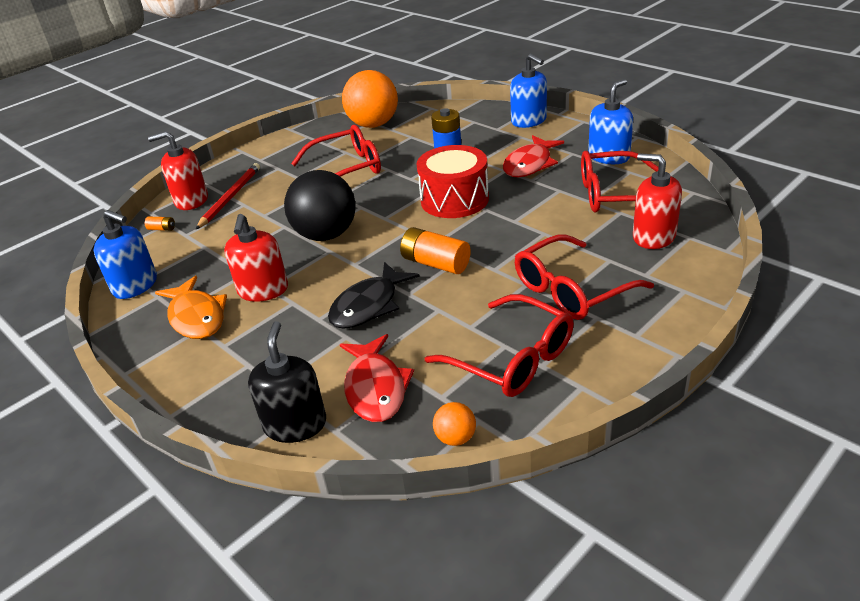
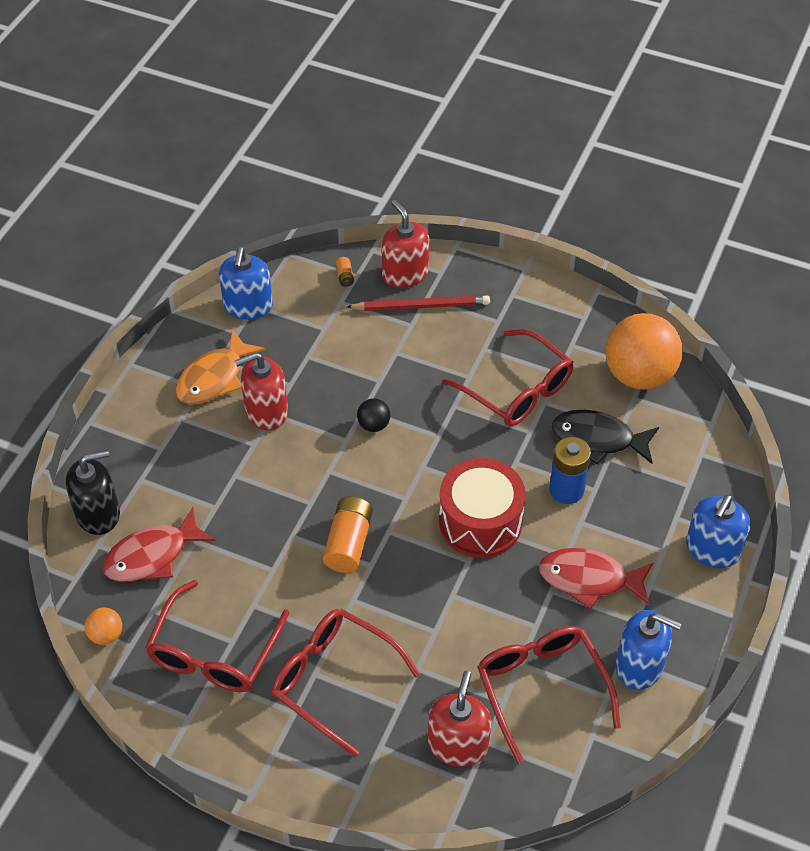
camera: 65 degrees right, 15 degrees up
black ball [284,170,356,241] -> black ball [357,398,391,432], size x0.43
black fish [328,262,420,329] -> black fish moved to [552,410,659,464]

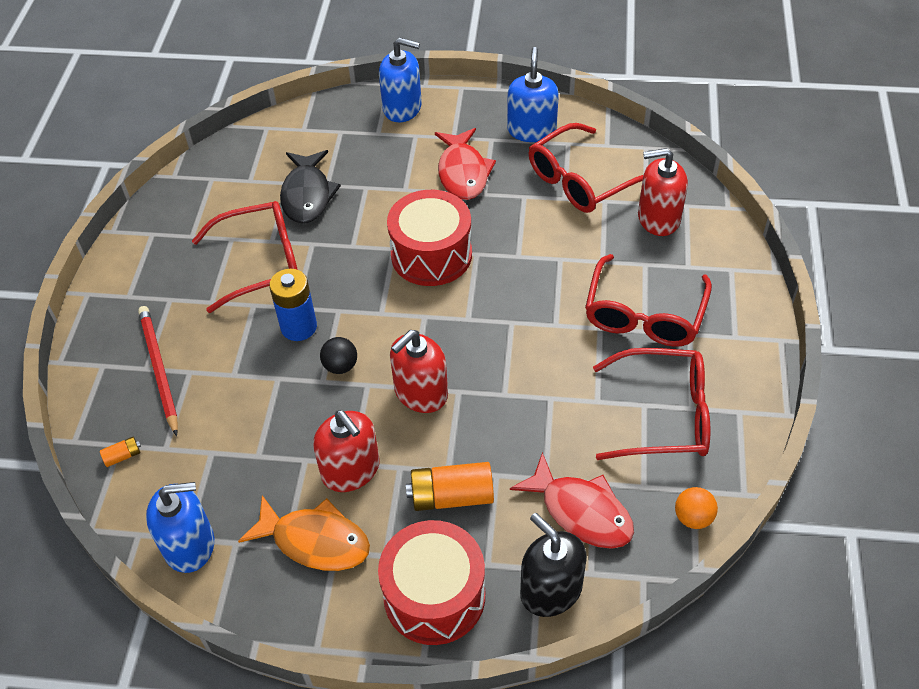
camera: 105 degrees left, 0 degrees up
orange battery [323,496,373,573] -> orange battery moved to [406,462,494,511]
red soap dispenser [381,200,429,288] -> red soap dispenser moved to [390,330,448,413]
red glasses [443,329,573,426] -> red glasses turned 45 degrees clockwise [192,201,298,313]
blue battery [549,437,591,504] -> blue battery moved to [269,269,317,341]
orange ball [605,313,683,390] -> none
none -> red drum [378,520,485,645]

